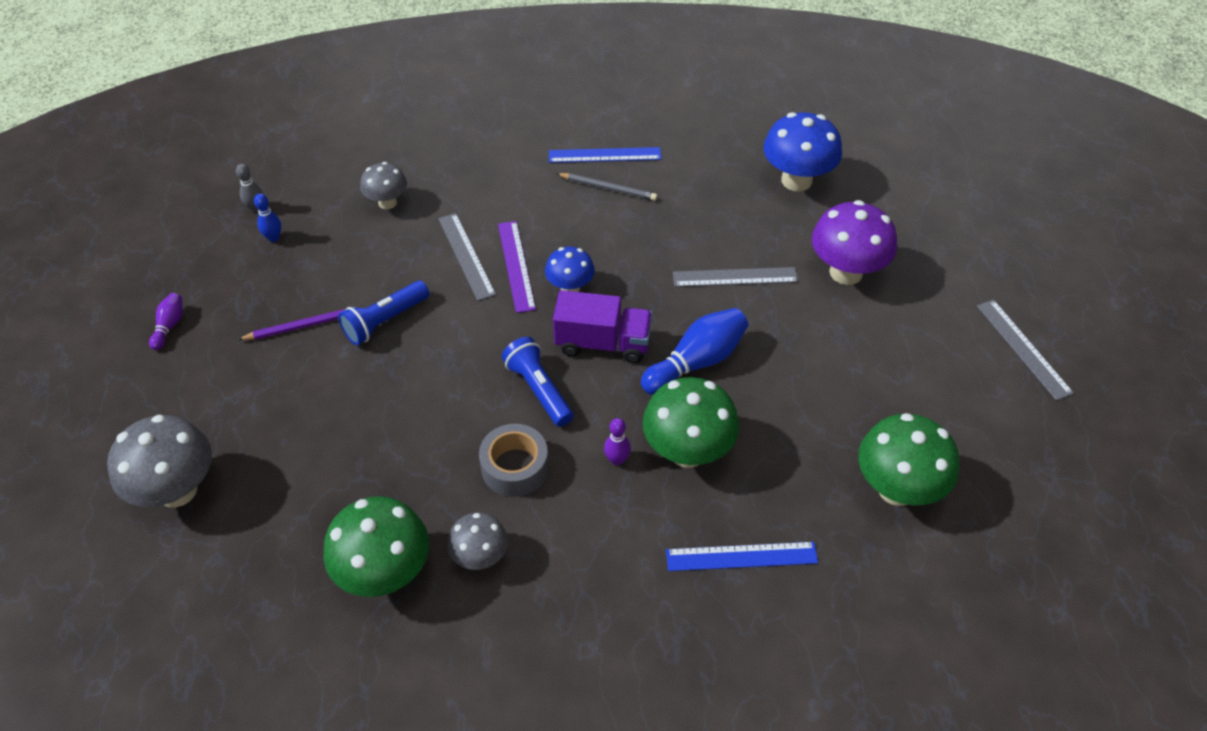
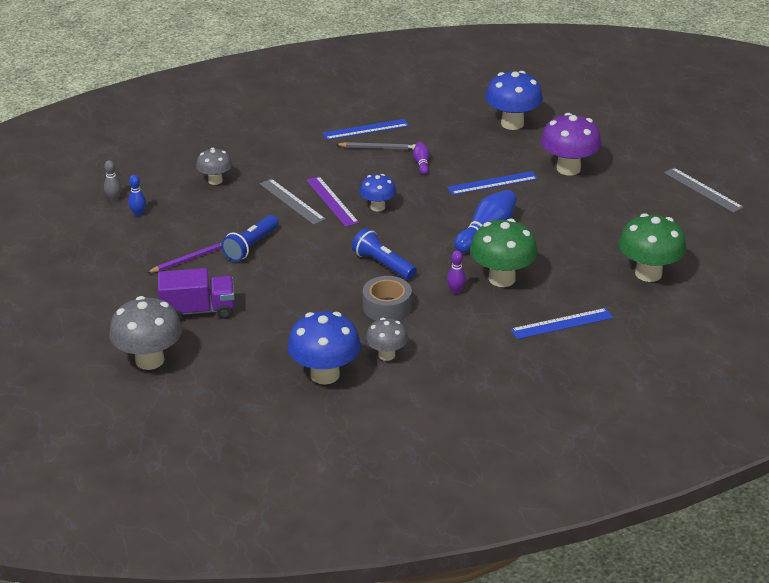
camera: 15 degrees left, 15 degrees down
purple bowling pin [149,293,183,350] -> purple bowling pin moved to [413,142,430,175]
green mushroom [323,496,429,597] -> blue mushroom [287,311,361,385]
purple truck [553,290,652,363] -> purple truck moved to [158,268,235,321]
grey ruler [673,267,798,287] -> blue ruler [447,171,538,195]

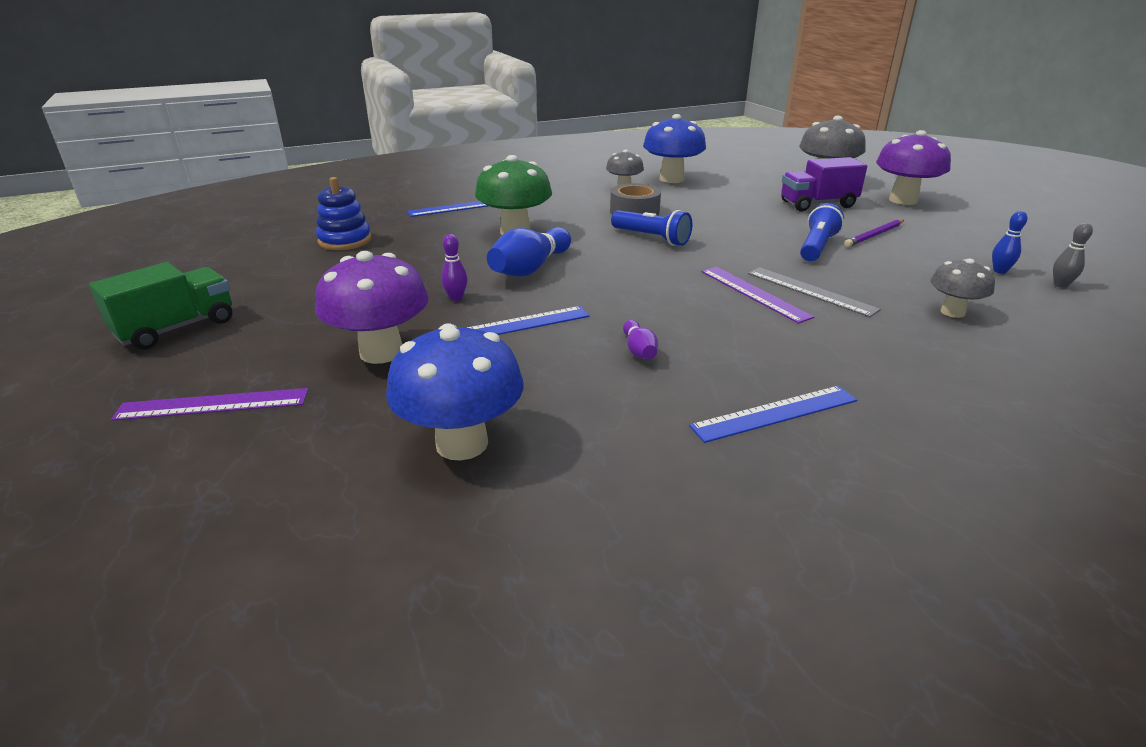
camera: 175 degrees right, 5 degrees down
grey pencil [335,142,416,150] -> none
blue mushroom [359,174,396,212] -> none
purple bowling pin [447,250,466,294] -> purple bowling pin moved to [441,234,468,301]
green mushroom [619,213,687,282] -> blue stacking toy [316,177,371,250]
grey ruler [664,168,744,213] -> green truck [89,262,232,350]
none -> purple ruler [111,388,308,421]
none -> purple mushroom [876,130,951,205]

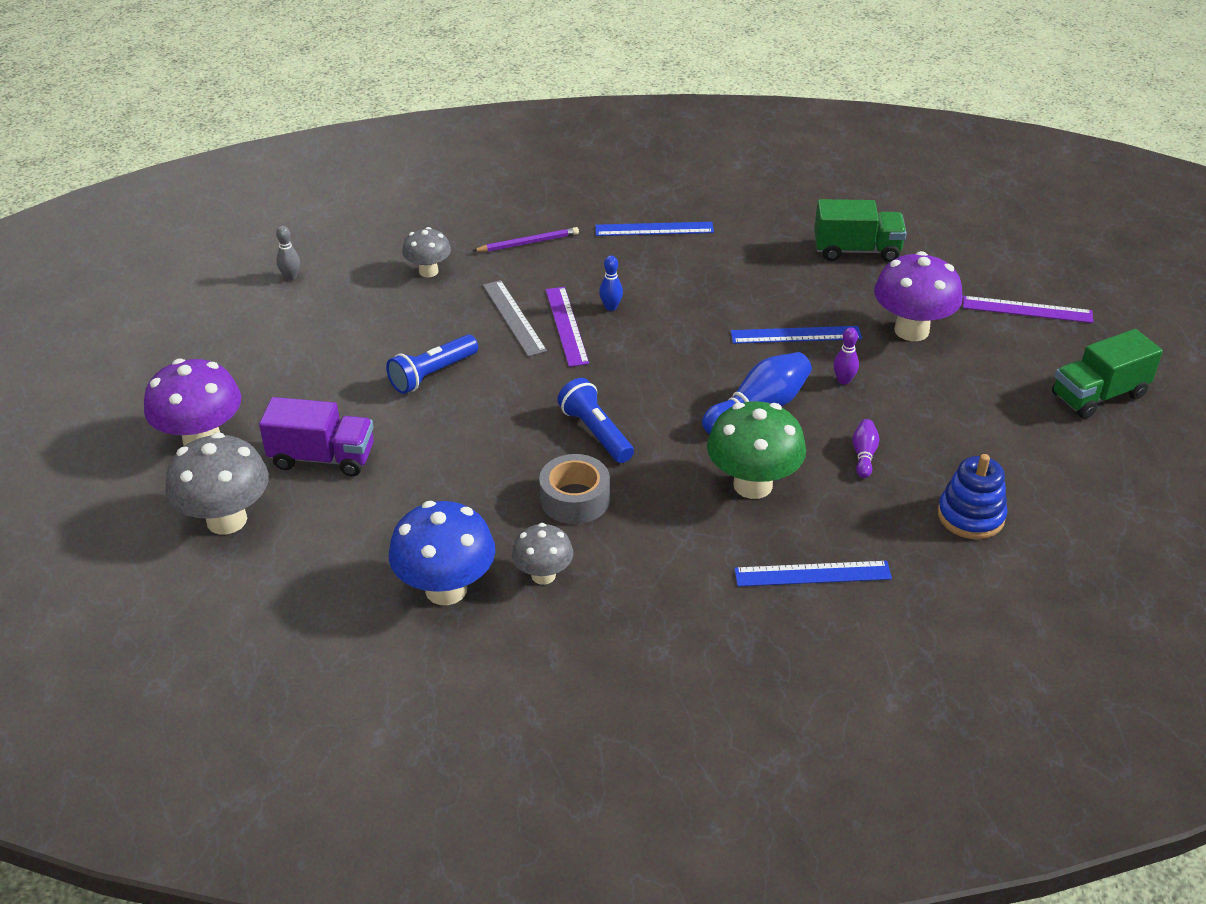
camera: 160 degrees left, 10 degrees up
blue mushroom [386,323,524,461] -> green truck [814,199,907,262]
purple bowling pin [623,320,658,359] -> purple bowling pin moved to [852,419,880,478]
purple pencil [844,220,904,247] -> purple pencil moved to [473,227,579,252]
blue bowling pin [992,211,1027,274] -> blue bowling pin moved to [599,255,623,311]

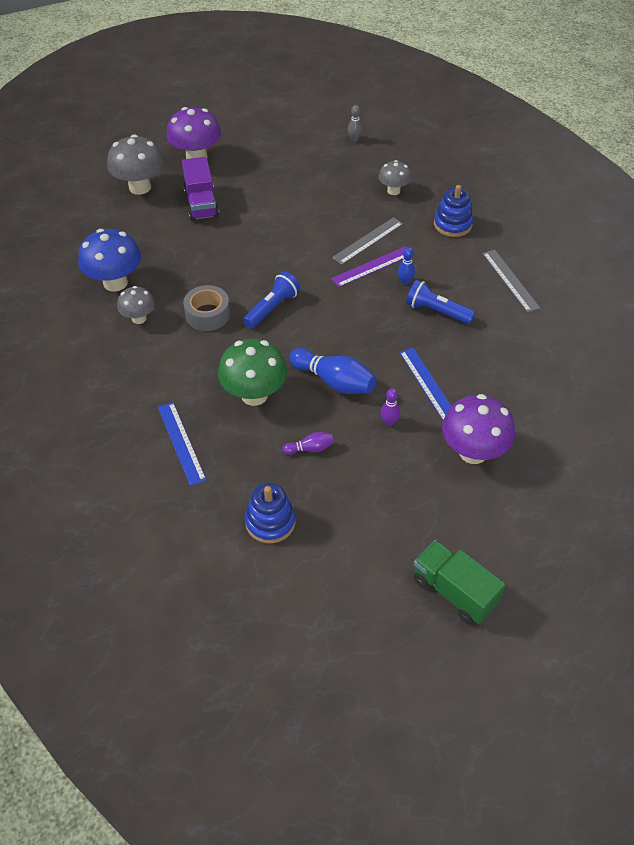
camera: 70 degrees right, 10 degrees up
blue flashlight [386,334,478,394] -> blue flashlight moved to [406,280,475,324]
purple pencil [473,227,579,252] -> blue stacking toy [434,185,473,237]
blue ruler [595,222,714,236] -> grey ruler [482,250,540,313]
green truck [814,199,907,262] -> none
purple ruler [963,296,1093,323] -> none

